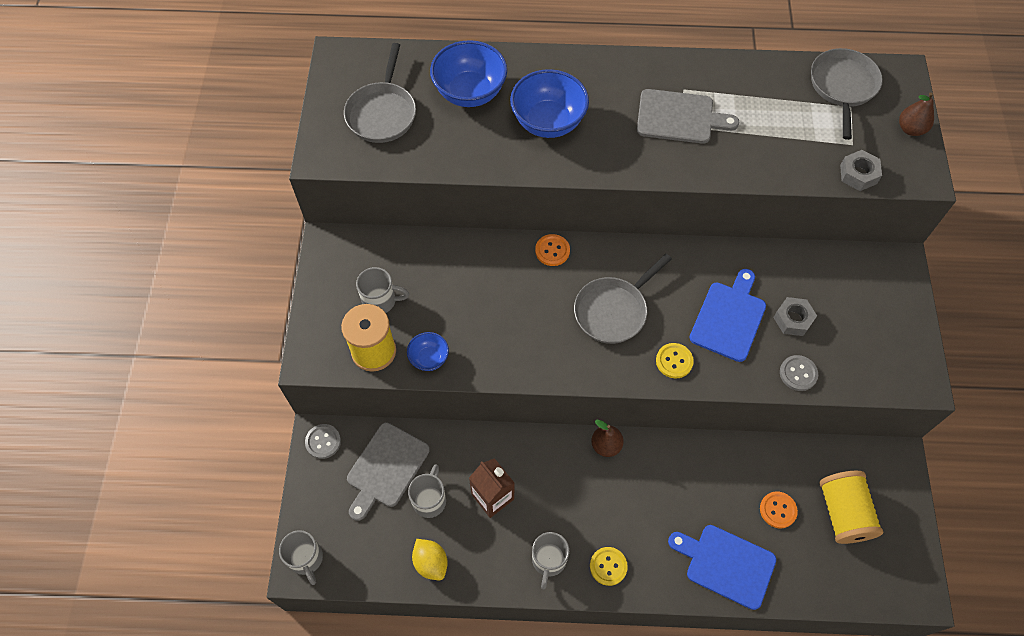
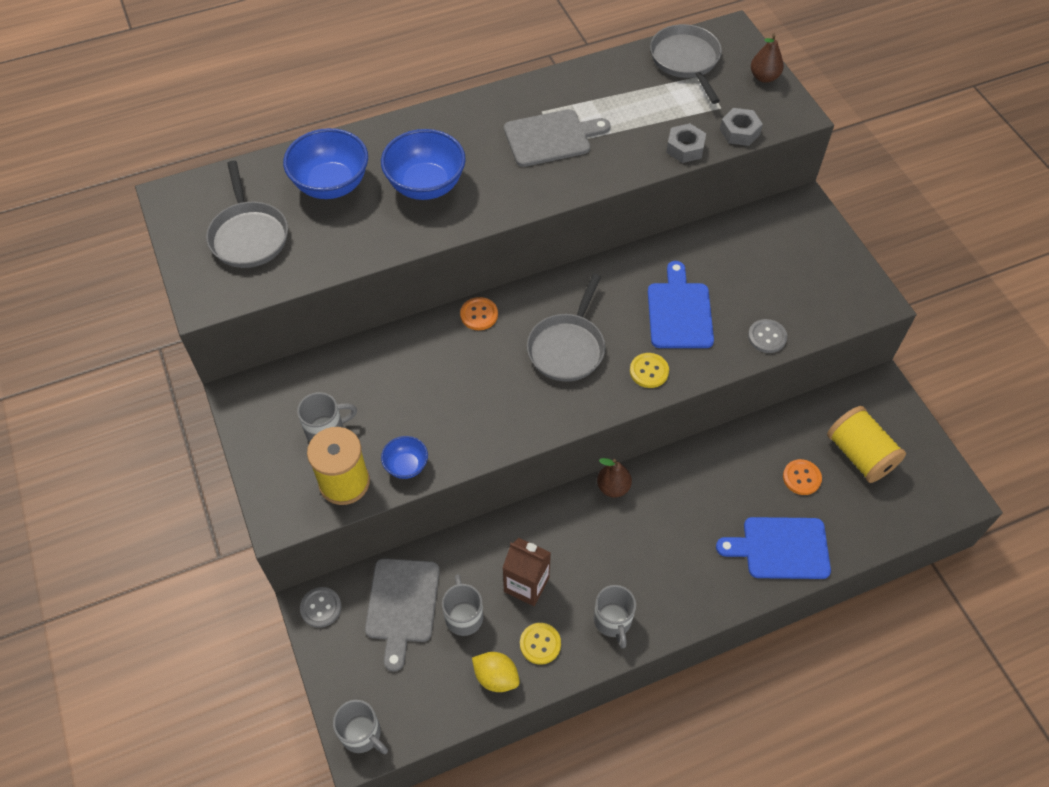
camera: 25 degrees left, 5 degrees down
yellow button [590,547,628,586] -> yellow button moved to [520,623,561,665]
grey nut [773,297,817,336] -> grey nut moved to [666,123,706,163]

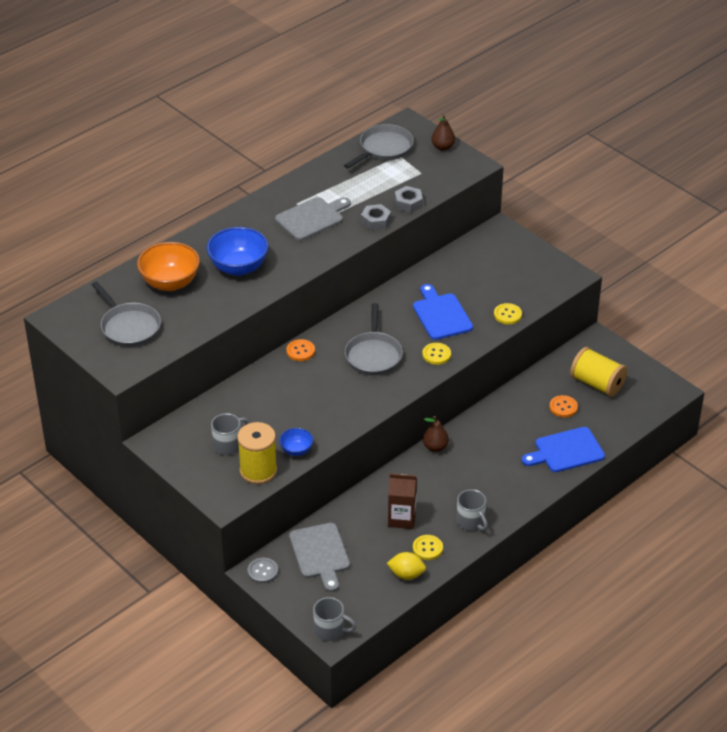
camera: 20 degrees left, 15 degrees down
blue bowl [283,128,368,199] -> orange bowl [137,242,200,291]
grey mug [442,574,483,636] -> none
grey pan [650,24,722,104] -> grey pan turned 75 degrees clockwise [344,124,414,169]
grey nut [720,108,763,146] -> grey nut moved to [361,204,391,231]
grey button [748,319,787,353] -> yellow button [494,303,522,324]

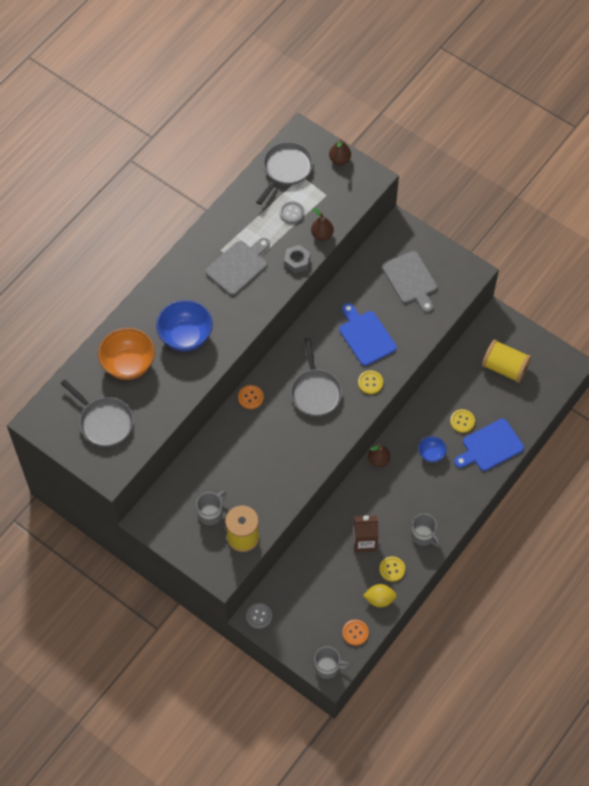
camera: 10 degrees left, 20 degrees up
blue bowl [279,428,313,456] -> blue bowl moved to [418,436,447,462]
grey cutting board [289,523,350,592] -> grey cutting board moved to [382,251,437,313]
grey nut [395,186,423,213] -> brown pear [311,208,334,241]
yellow button [494,303,522,324] -> yellow button moved to [450,409,475,433]
orange button [550,395,578,418] -> orange button moved to [342,619,369,646]
none -> grey button [280,201,305,224]

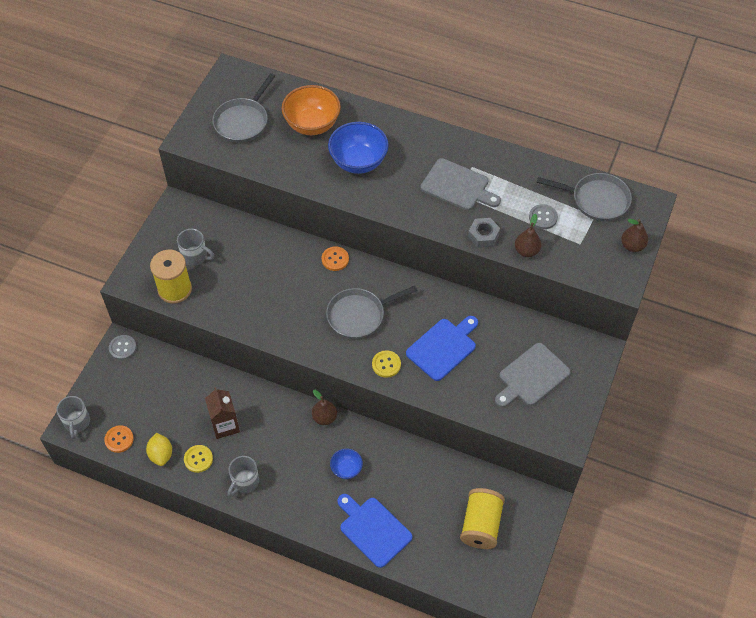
camera: 75 degrees right, 5 degrees down
yellow button [450,409,475,433] -> none

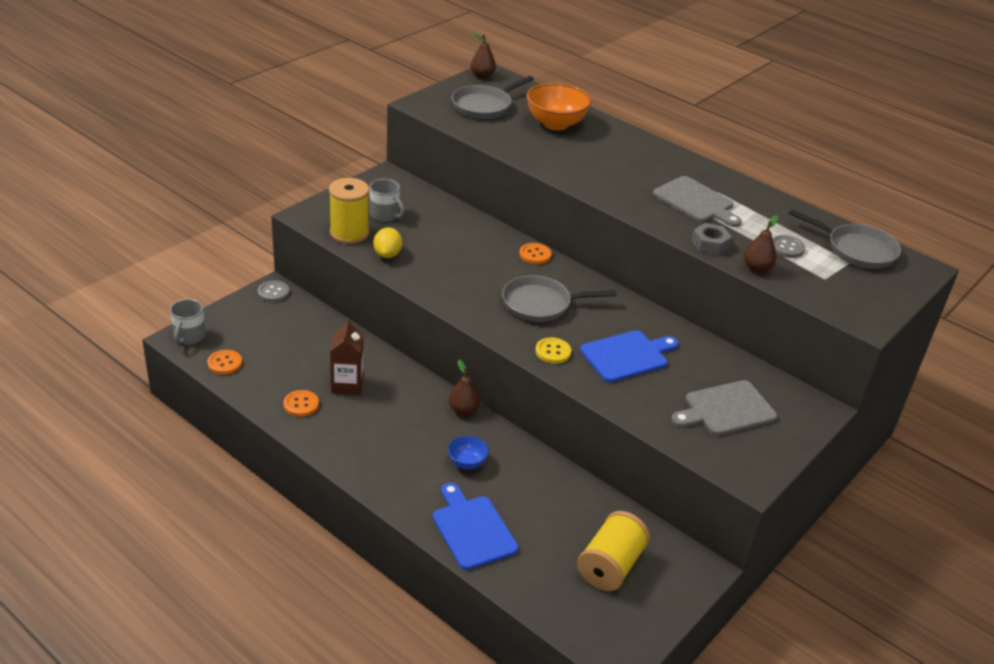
camera: 15 degrees right, 20 degrees down
yellow lemon [146,433,172,466] -> yellow lemon moved to [373,227,402,258]
yellow button [184,445,213,473] -> orange button [283,390,319,417]
grey mug [227,456,259,497] -> none
blue bowl [328,122,389,174] -> none
brown pear [621,219,648,252] -> brown pear moved to [470,32,496,79]

